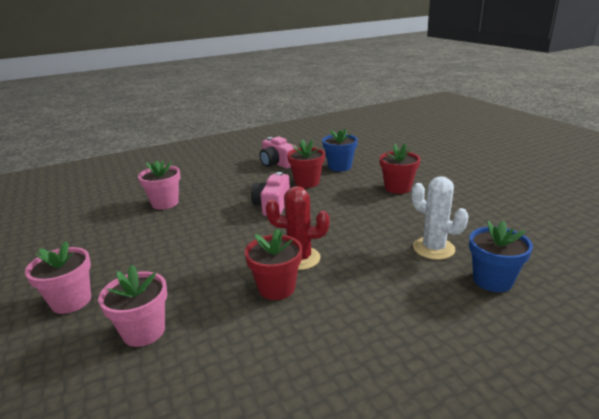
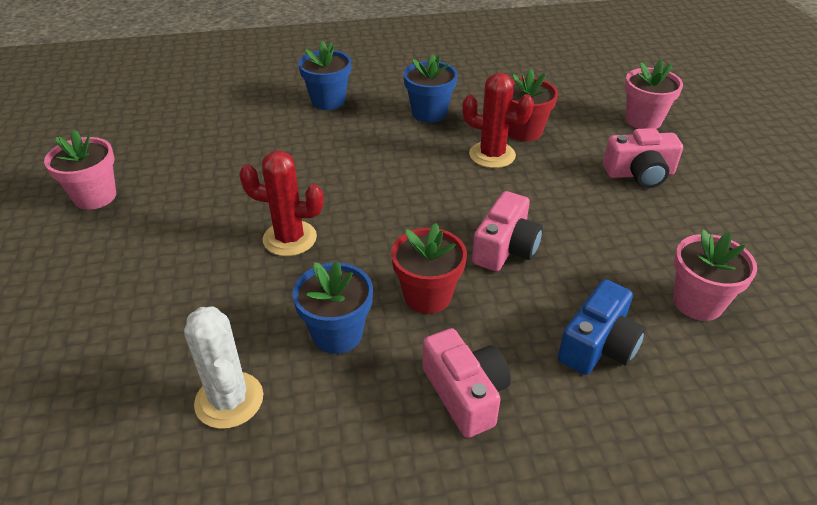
camera: 165 degrees left, 15 degrees up
pink flower pot [25,241,91,314] -> pink flower pot moved to [44,130,116,210]
red flower pot [380,143,420,194] -> red cactus [239,151,324,256]
white cactus [412,176,469,260] -> white cactus moved to [184,306,263,429]
none -> blue flower pot [403,54,458,123]
none -> blue camera [558,279,646,375]
none -> pink camera [603,128,683,188]

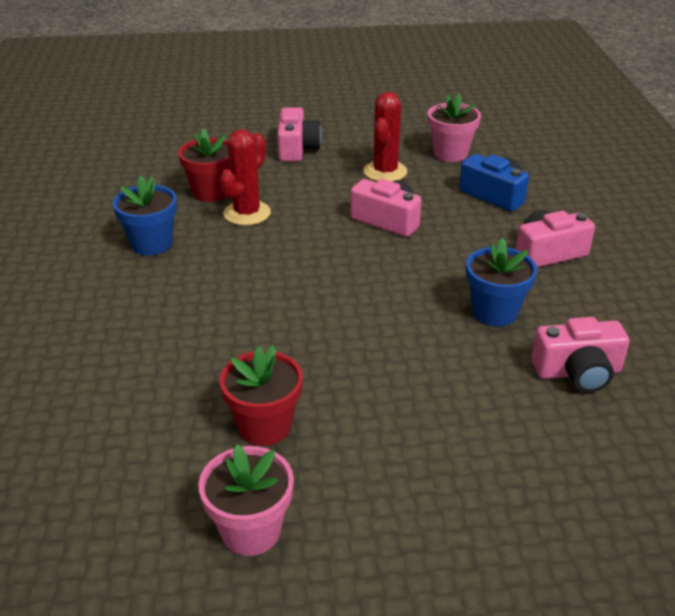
camera: 85 degrees left, 5 degrees down
white cactus [184,306,263,429] -> pink camera [531,317,630,393]
red cactus [239,151,324,256] -> red cactus moved to [363,92,407,181]
blue flower pot [298,41,351,110] -> none
red flower pot [391,223,467,314] -> red flower pot moved to [219,345,303,446]
pink flower pot [625,59,683,129] -> none

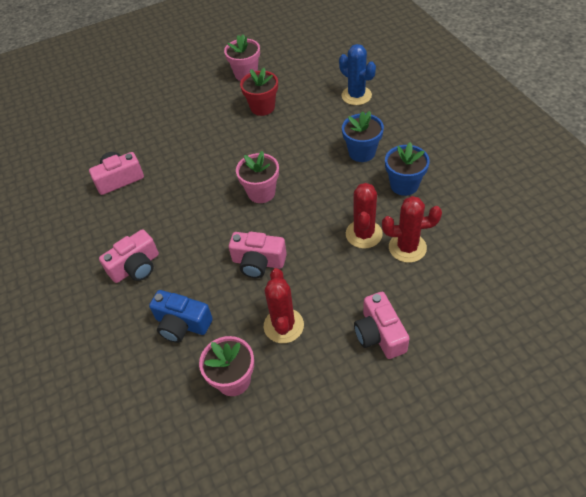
camera: 165 degrees right, 15 degrees up
red flower pot [178,128,230,202] -> red cactus [382,196,442,263]
blue flower pot [466,238,537,326] -> blue flower pot moved to [342,111,384,162]
none -> pink flower pot [236,151,279,203]
none -> blue cactus [339,44,376,105]

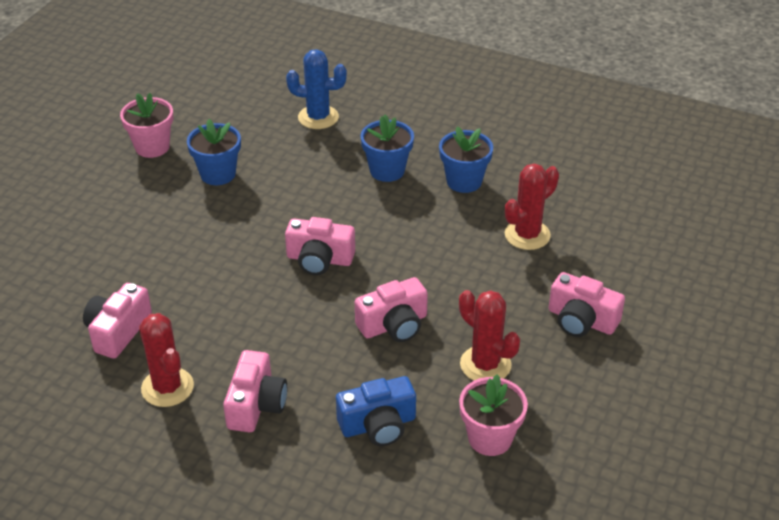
camera: 45 degrees left, 10 degrees down
pink flower pot [236,151,279,203] -> pink camera [285,217,355,275]
red flower pot [240,68,278,116] -> blue flower pot [187,119,241,185]
red cactus [346,183,383,249] -> red cactus moved to [139,313,194,407]

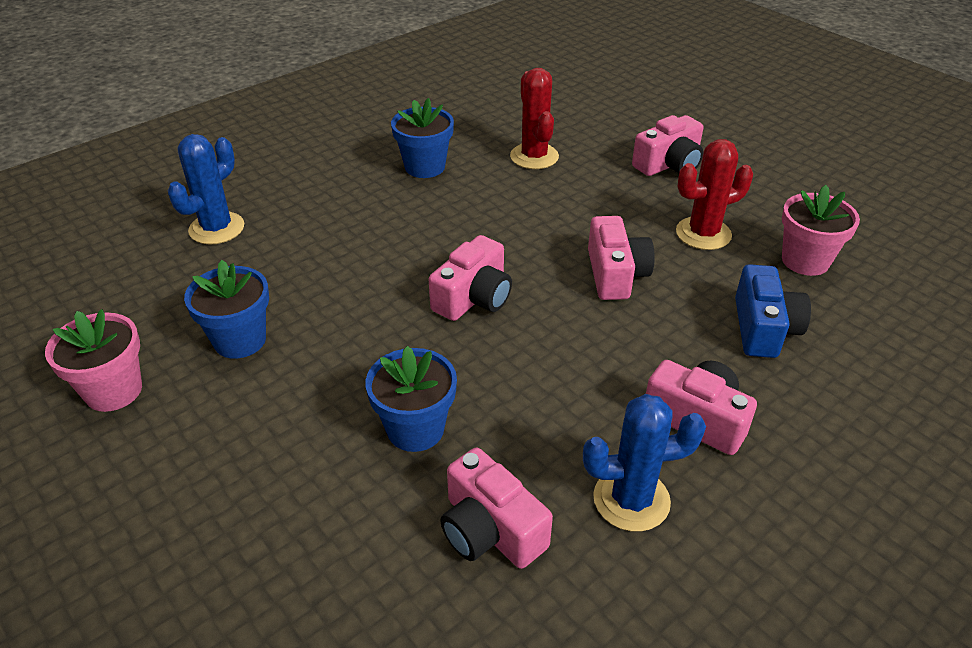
camera: 65 degrees left, 0 degrees up
red cactus [139,313,194,407] -> blue cactus [583,394,706,532]
blue flower pot [360,115,414,182] -> blue flower pot moved to [366,346,457,452]

